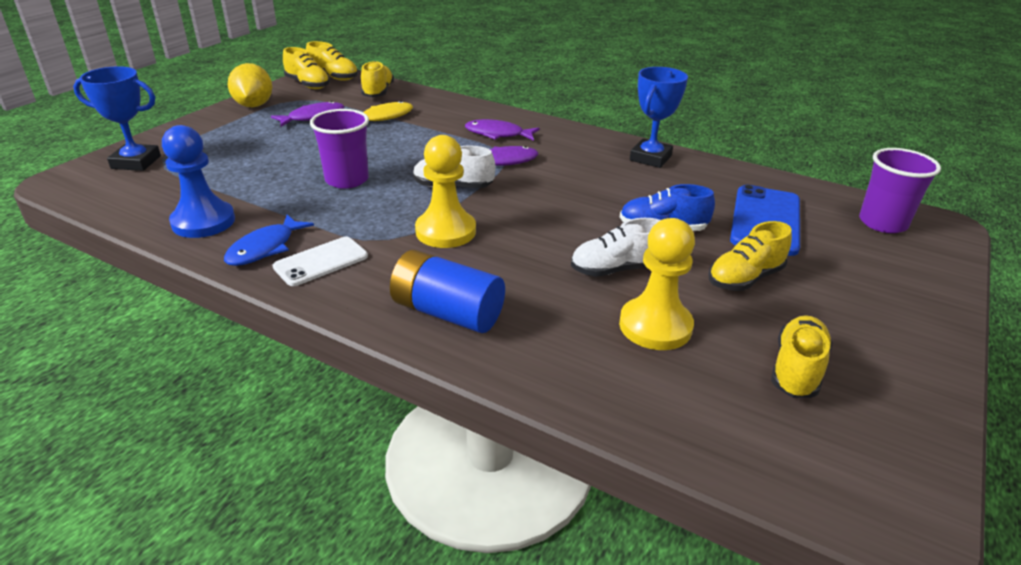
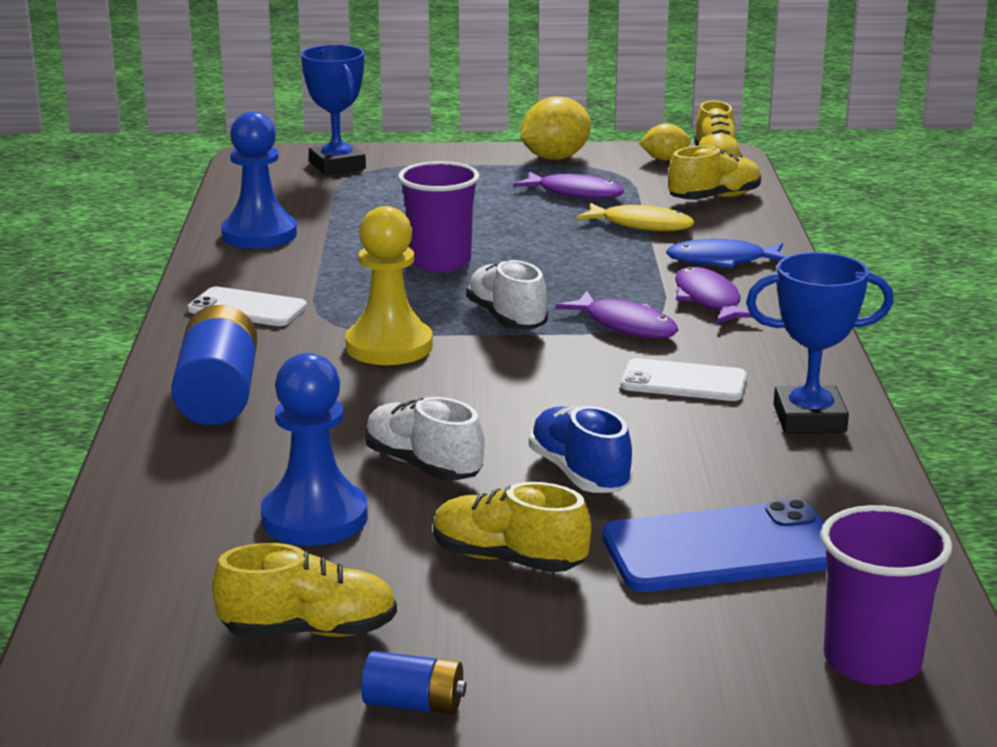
camera: 60 degrees right, 10 degrees down
blue fish [224,214,314,266] -> blue fish moved to [666,239,787,268]
yellow shoe [283,47,330,89] -> yellow lemon [639,123,691,160]
yellow pawn [619,218,695,350] -> blue pawn [261,353,368,546]
none -> blue battery [361,651,466,715]
none -> white phone [621,358,747,401]

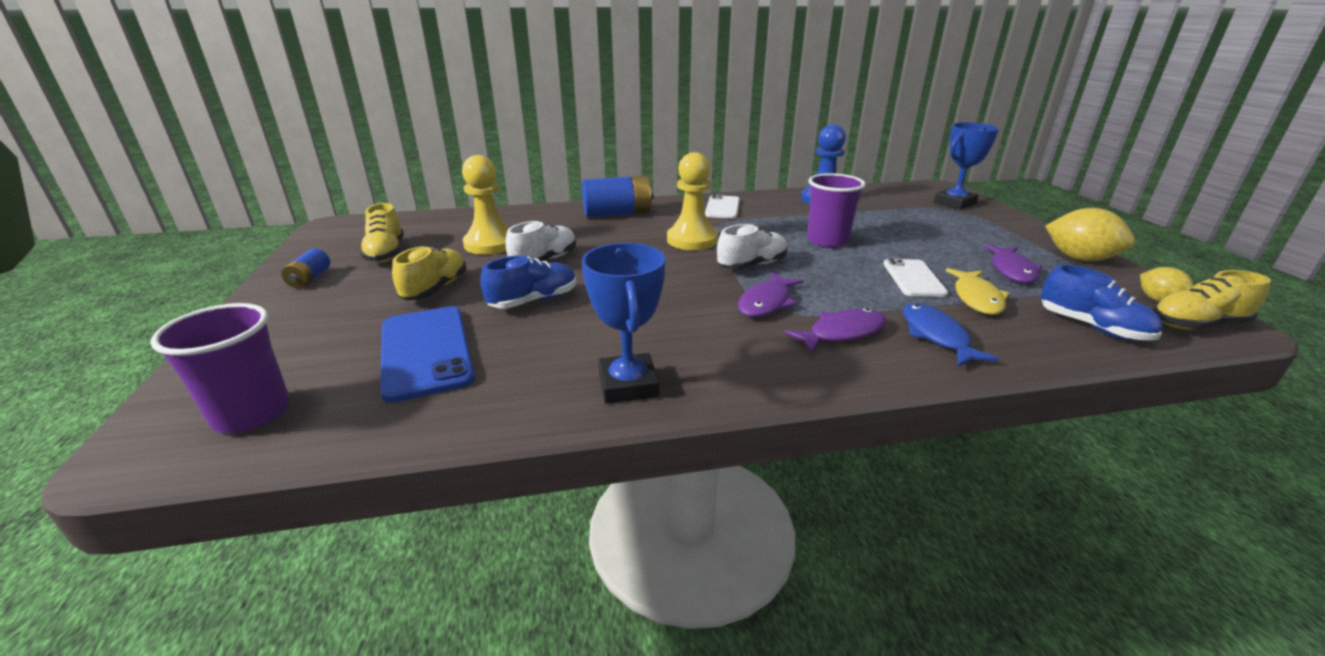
camera: 80 degrees right, 5 degrees up
blue pawn [261,353,368,546] -> yellow pawn [462,155,509,254]
white phone [621,358,747,401] -> white phone moved to [884,258,948,297]
yellow shoe [668,146,761,200] -> blue shoe [1041,264,1162,341]

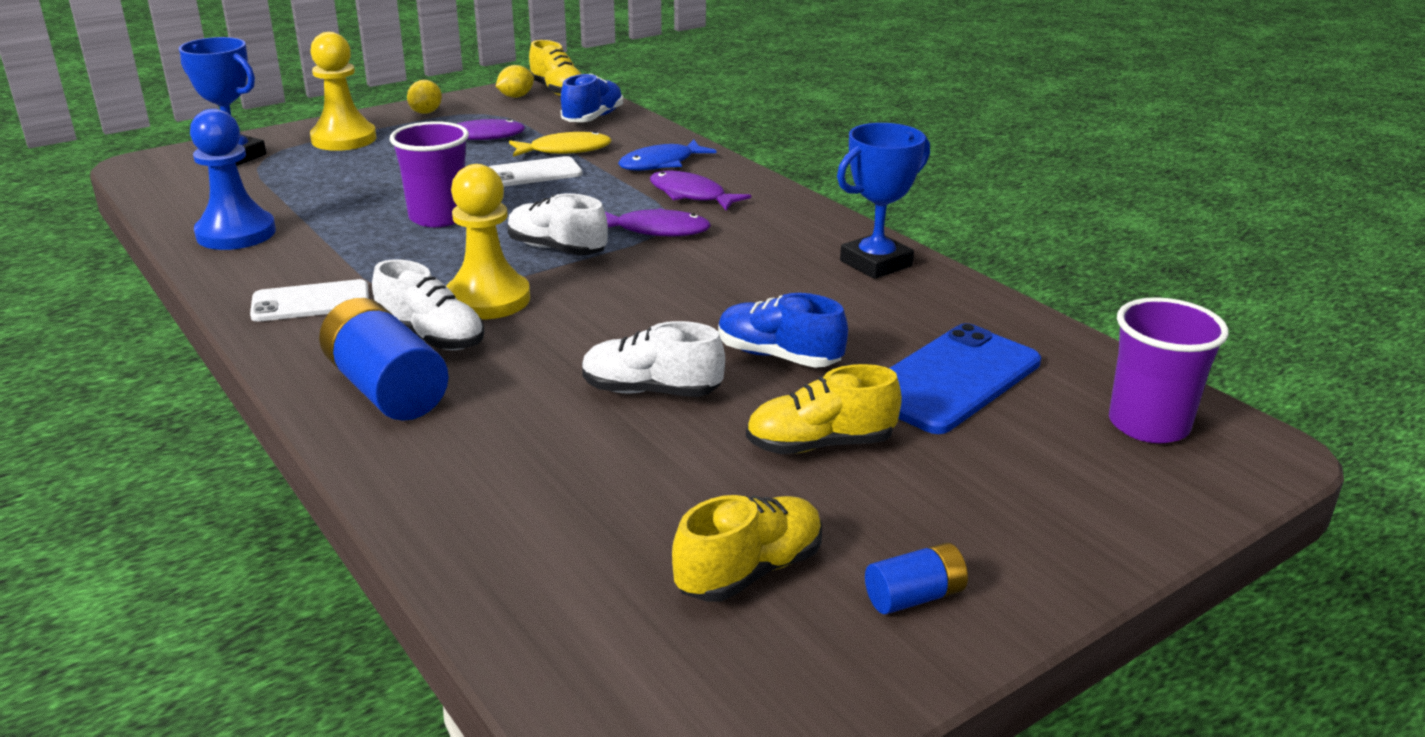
camera: 115 degrees left, 0 degrees up
yellow pawn [462,155,509,254] -> yellow pawn moved to [310,32,376,151]
yellow lemon [1045,208,1135,261] -> yellow lemon [407,80,442,114], size x0.59
none -> white shoe [372,259,485,350]

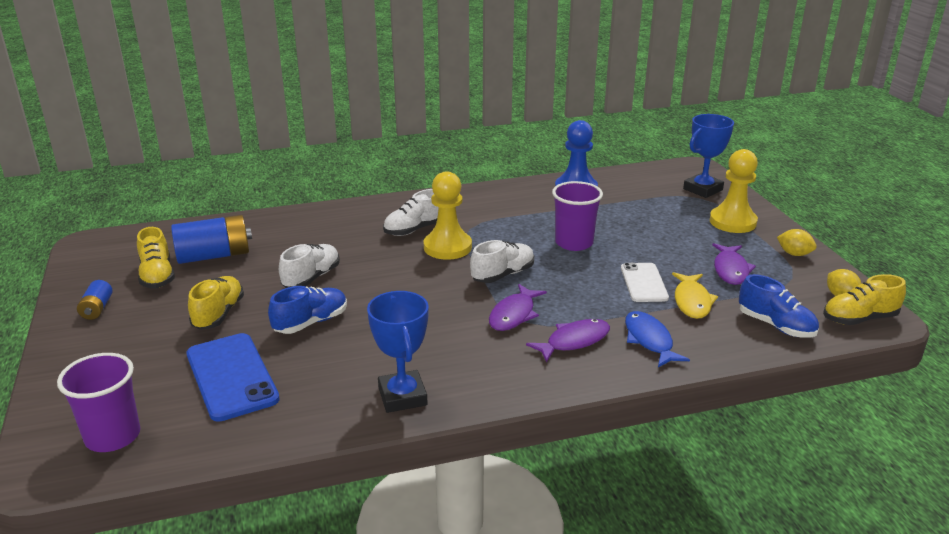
camera: 110 degrees right, 0 degrees up
white phone [250,279,369,322] -> none
blue battery [319,298,449,421] -> blue battery moved to [171,215,252,264]

